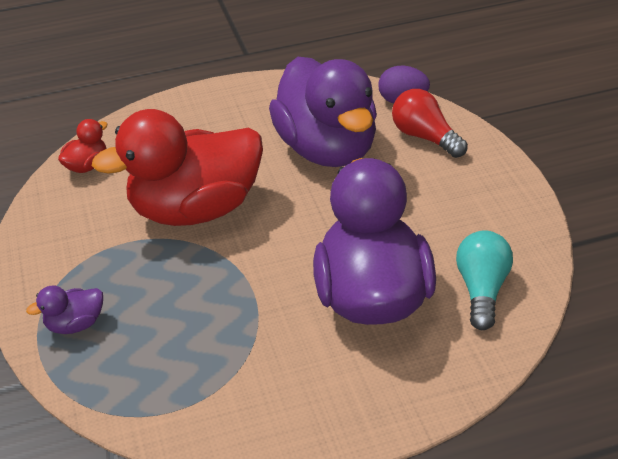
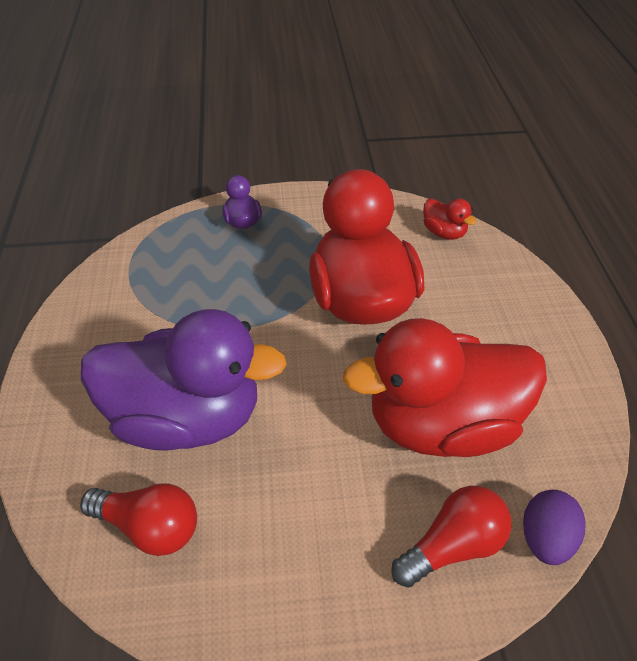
camera: 100 degrees right, 5 degrees up
purple duck [269,57,377,167] -> red duck [343,318,547,457]
turquoise light bulb [456,230,513,330] -> red light bulb [80,483,197,556]

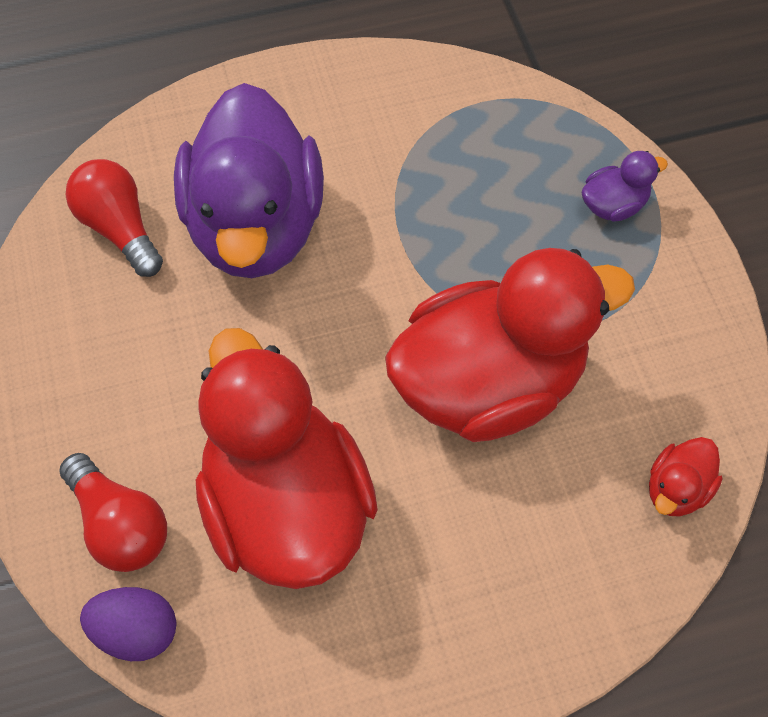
camera: 80 degrees right, 15 degrees up
red light bulb [80,483,197,556] -> red light bulb turned 135 degrees clockwise [66,159,163,277]

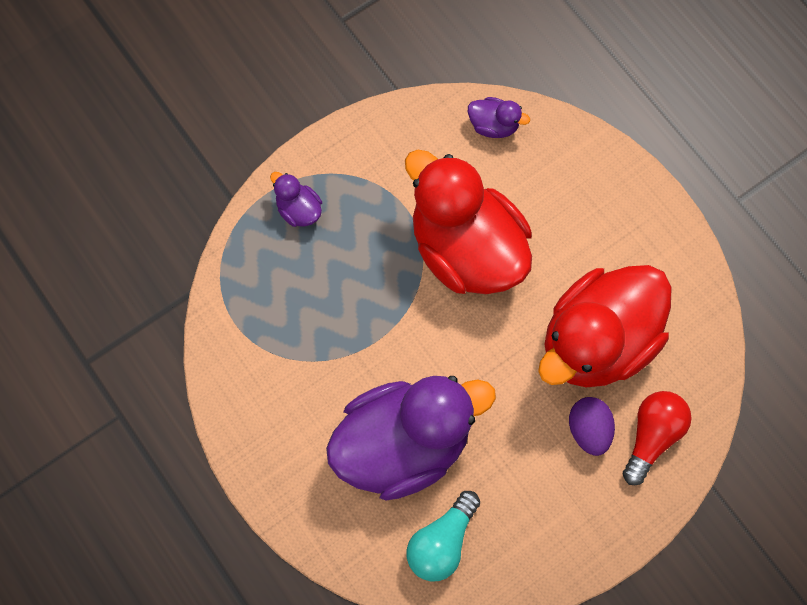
camera: 110 degrees left, 10 degrees up
red light bulb [66,159,163,277] -> turquoise light bulb [407,491,480,582]
purple egg [80,587,177,661] -> purple egg moved to [569,397,615,456]
red duck [649,437,723,517] -> purple duck [468,97,530,138]

